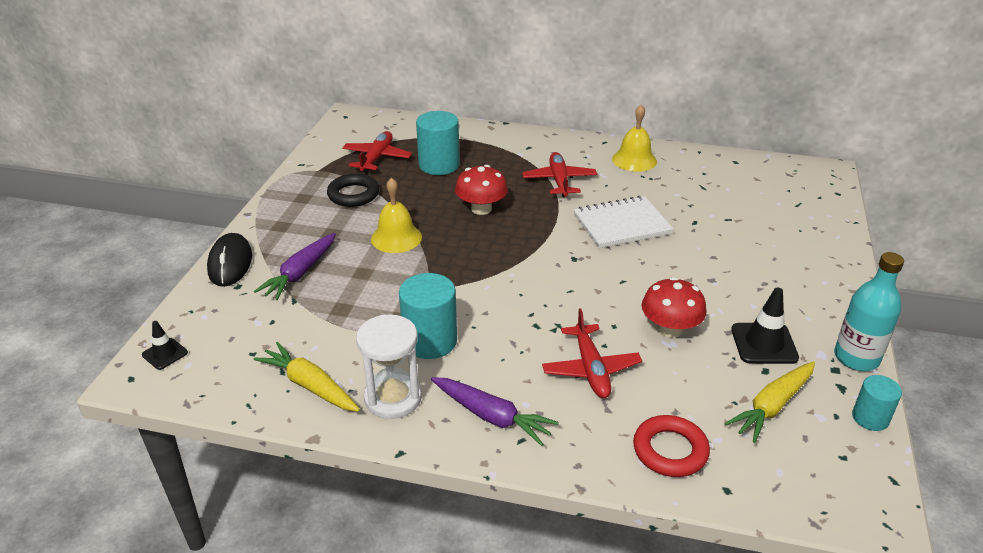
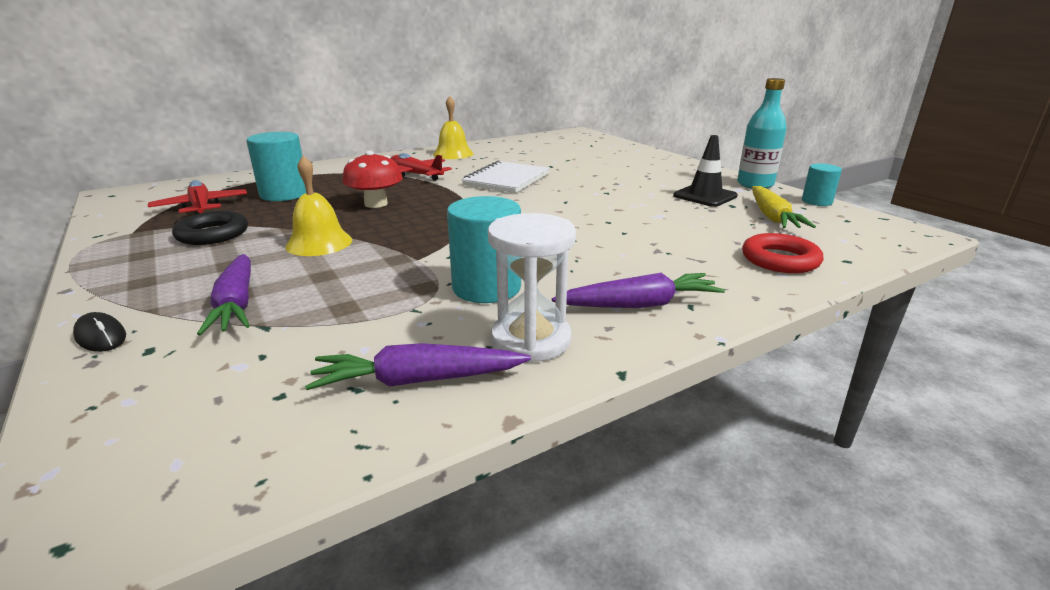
camera: 45 degrees left, 10 degrees down
black traffic cone [142,321,188,370] -> none
black mouse [207,233,252,287] -> black mouse [73,312,126,352], size x0.56
yellow carrot [254,342,360,412] -> purple carrot [305,343,531,390]
red plane [542,308,642,398] -> none
red mushroom [642,277,706,338] -> none

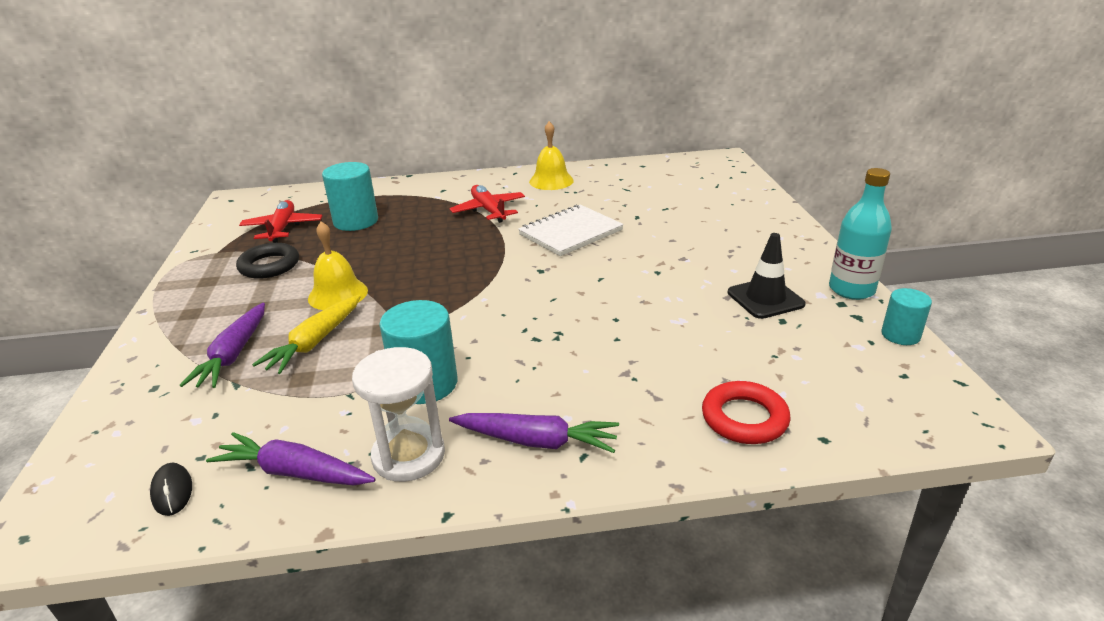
camera: 25 degrees right, 5 degrees up
black mouse [73,312,126,352] -> black mouse moved to [150,462,192,516]
red mushroom [343,151,403,208] -> none
yellow carrot [752,186,816,228] -> yellow carrot moved to [252,295,361,374]

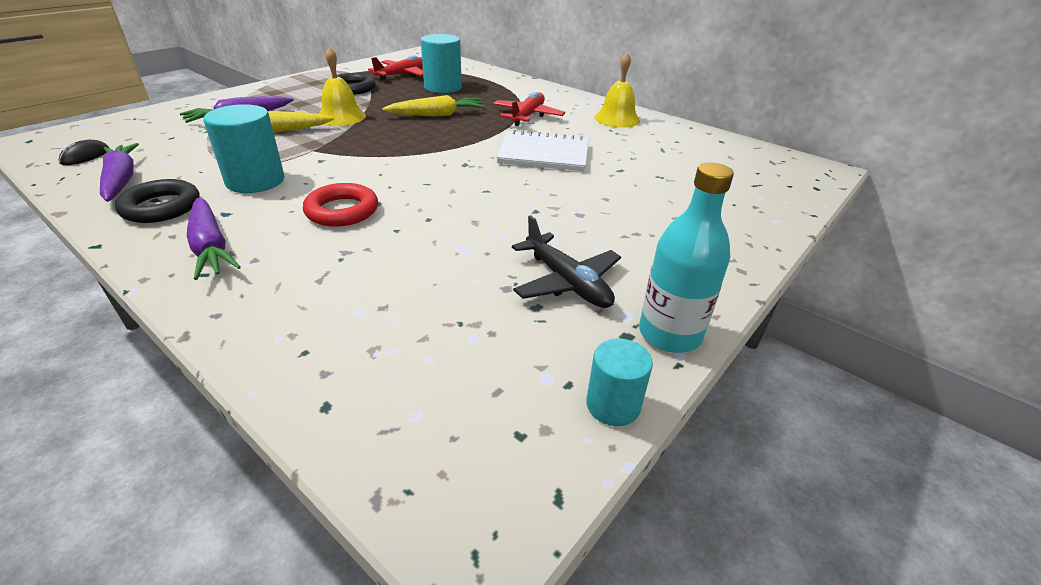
camera: 45 degrees right, 5 degrees up
white hourglass [352,347,445,482] -> black ring [115,179,200,223]
red ring [702,381,790,444] -> red ring moved to [303,183,378,227]
black traffic cone [728,233,806,319] -> black plane [512,215,621,308]
none -> yellow carrot [382,95,485,116]

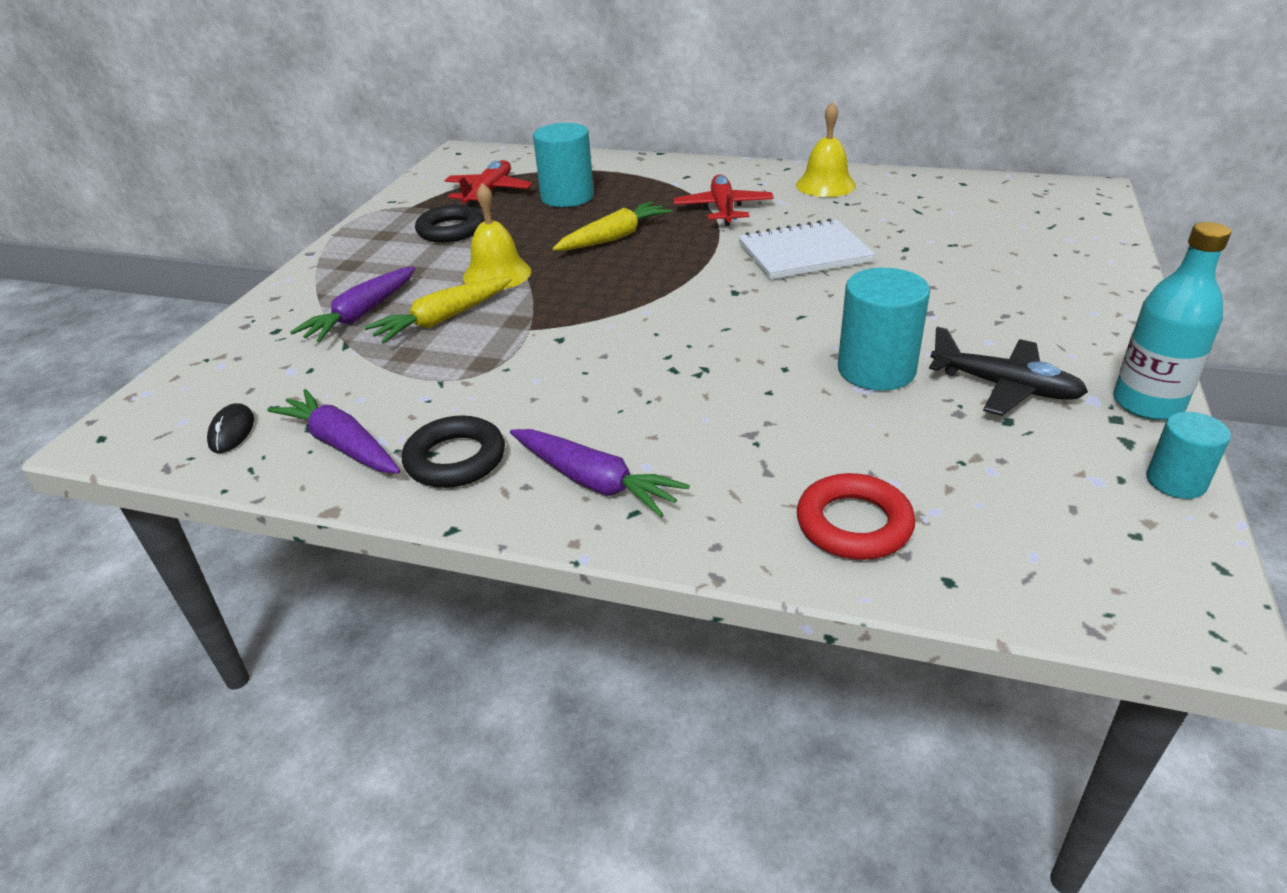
camera: 20 degrees left, 0 degrees up
turquoise cylinder [203,104,284,193] -> turquoise cylinder moved to [838,268,930,391]
red ring [303,183,378,227] -> red ring moved to [797,473,915,560]

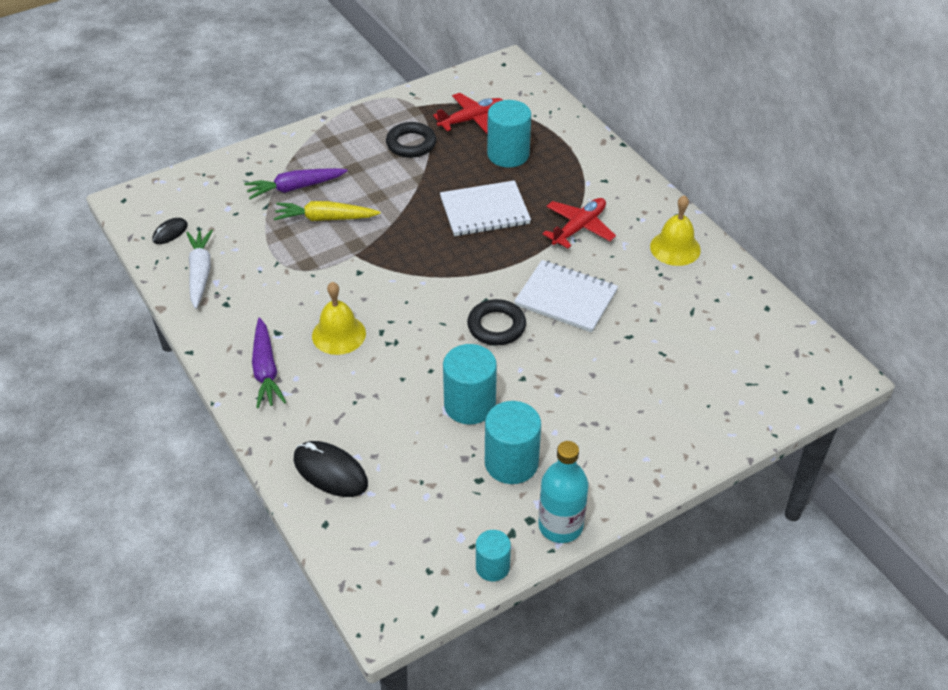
camera: 40 degrees right, 10 degrees up
purple carrot [267,389,401,474] -> white carrot [186,229,213,309]
black ring [402,415,505,488] -> black ring moved to [467,299,526,345]
yellow bell [463,183,531,289] -> yellow bell moved to [312,282,366,355]
yellow carrot [553,201,672,251] -> white notebook [440,180,531,236]
red ring [797,473,915,560] -> black mouse [294,441,368,497]
black plane [929,327,1088,416] -> turquoise cylinder [485,401,541,484]

